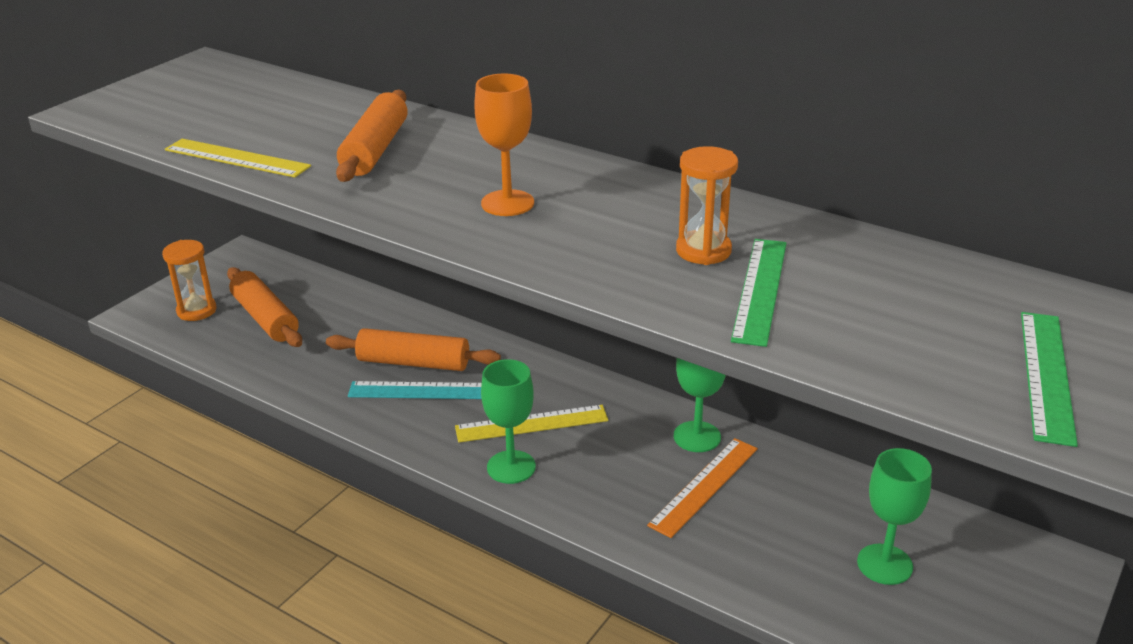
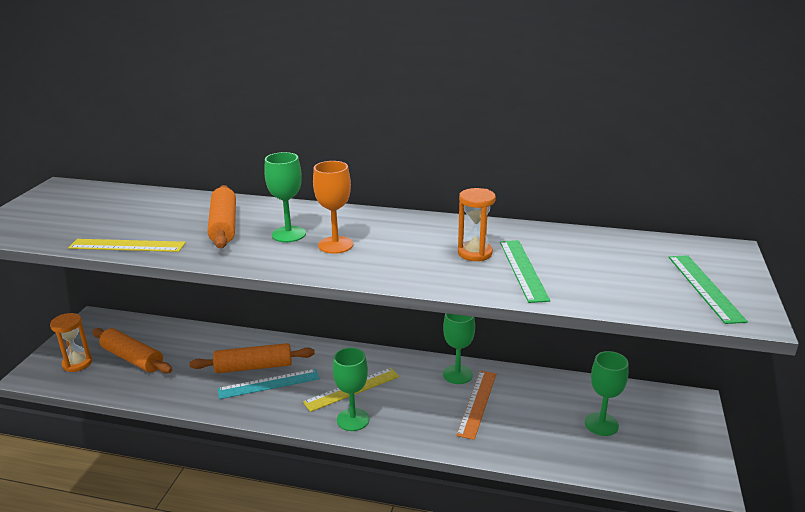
camera: 20 degrees left, 5 degrees down
none -> green goblet [264,152,306,242]

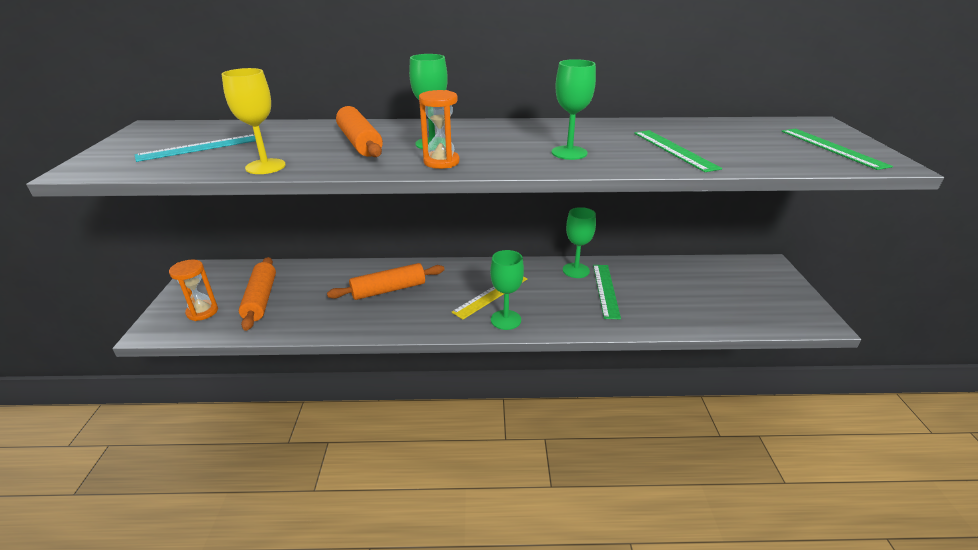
camera: 15 degrees left, 5 degrees up
yellow ruler [68,239,186,252] -> yellow goblet [222,68,286,174]
orange rolling pin [92,328,172,373] -> orange rolling pin turned 60 degrees clockwise [239,257,276,331]
turquoise ruler [218,369,319,399] -> turquoise ruler moved to [135,134,256,162]
orange goblet [313,161,353,254] -> none
orange ruler [456,370,496,440] -> green ruler [593,265,621,319]
orange hourglass [458,188,496,261] -> orange hourglass moved to [419,90,459,169]
green goblet [585,351,628,436] -> green goblet moved to [551,59,596,160]

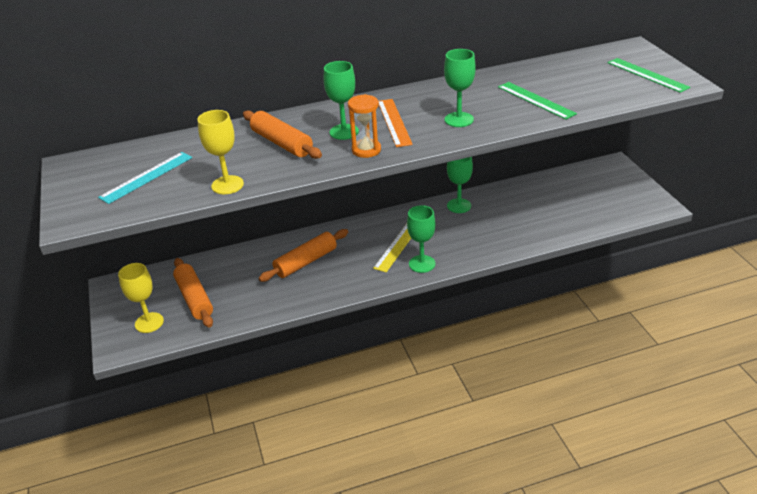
camera: 15 degrees left, 5 degrees up
orange hourglass [169,260,218,321] -> yellow goblet [118,263,164,333]
green ruler [593,265,621,319] -> none
none -> orange ruler [378,99,413,147]

